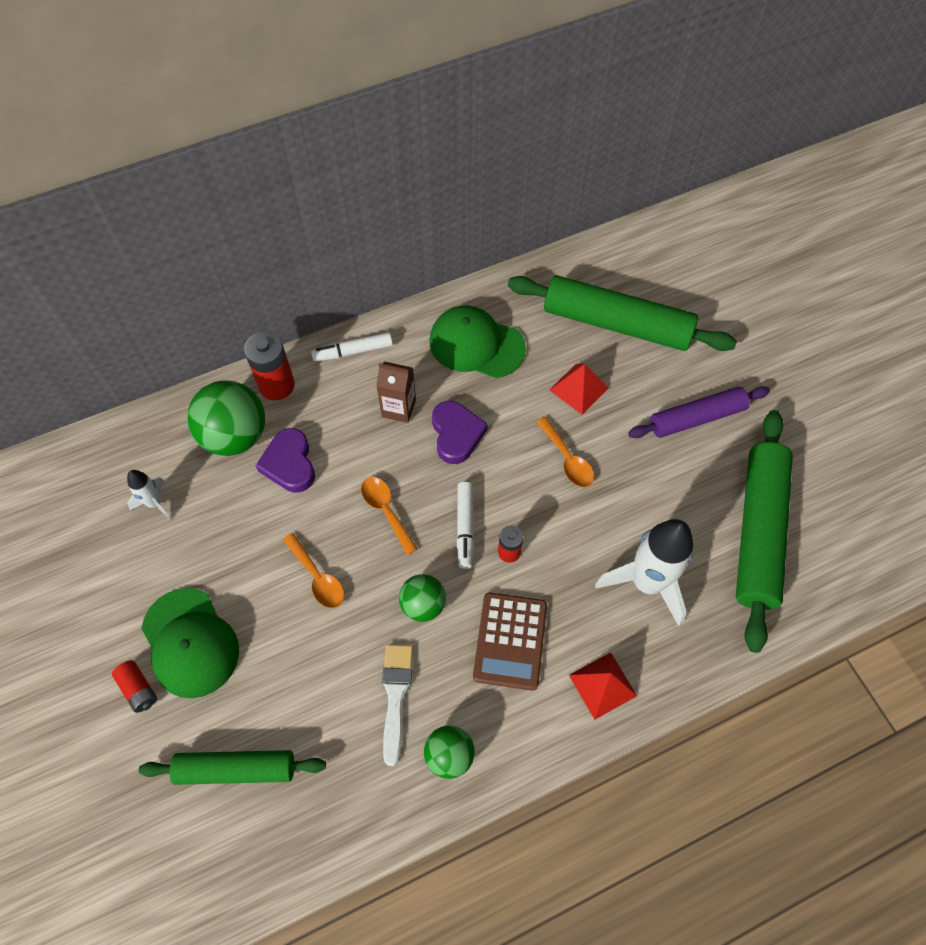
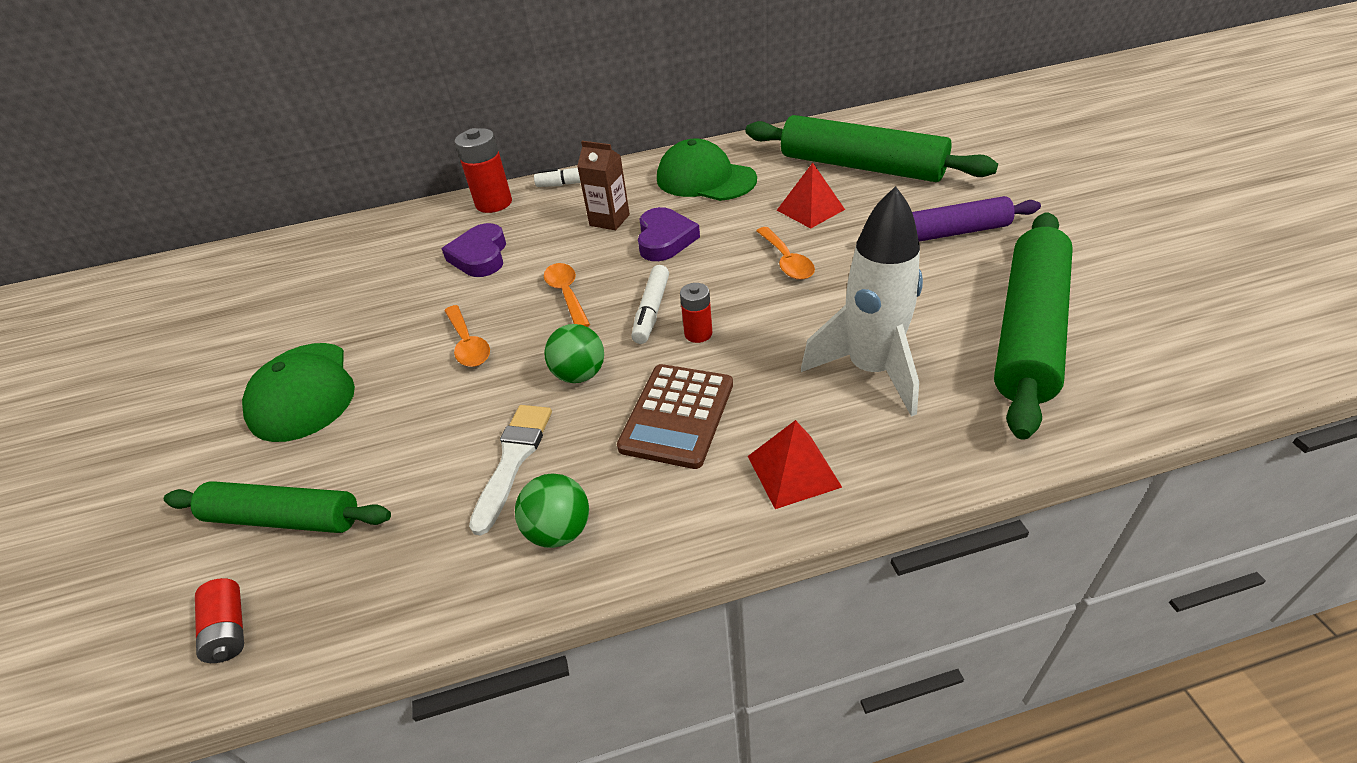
camera: 15 degrees right, 20 degrees down
red battery [112,660,157,713] -> red battery moved to [195,578,244,663]
white rocket [127,470,171,520] -> none
green ball [187,380,265,456] -> none

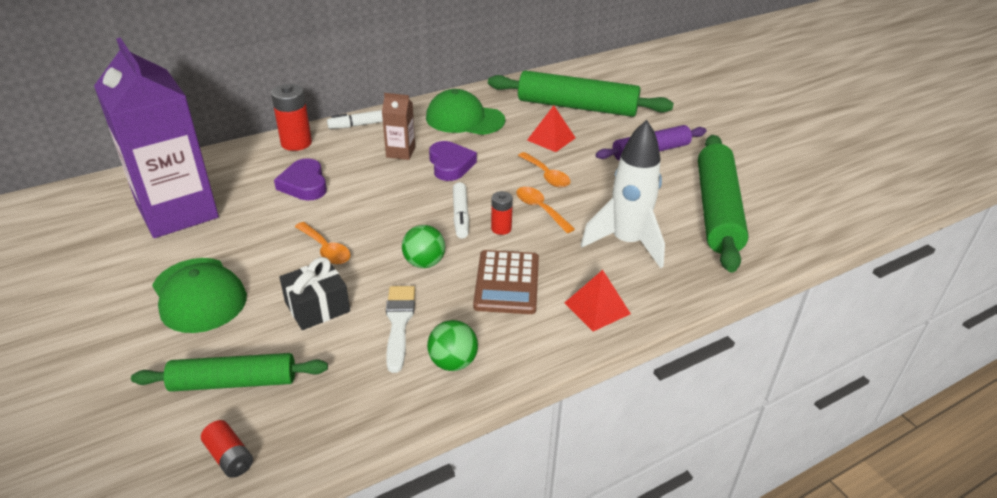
camera: 20 degrees left, 5 degrees down
orange spoon [544,263,590,327] -> orange spoon moved to [516,187,575,233]
none -> purple carton [94,38,219,238]
none -> black gift [279,257,350,330]

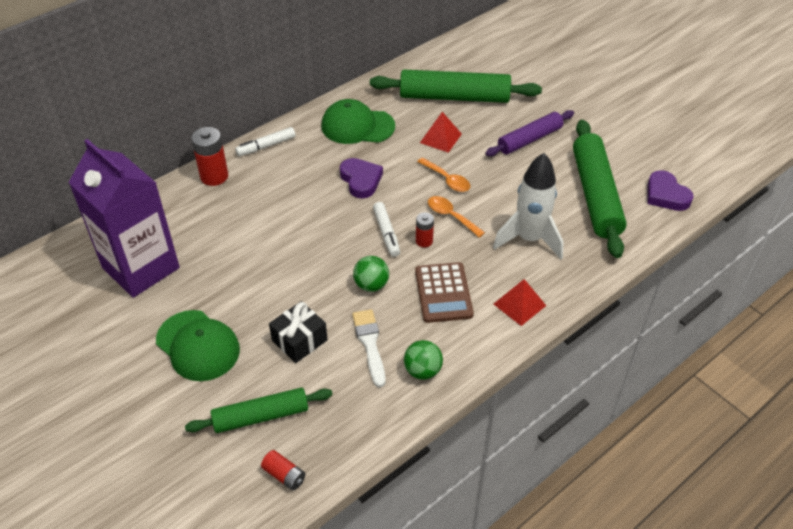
camera: 10 degrees left, 10 degrees up
purple heart [274,158,327,201] -> purple heart moved to [648,170,694,211]
orange spoon [295,222,351,264] -> none
brown carton [382,93,415,160] -> none

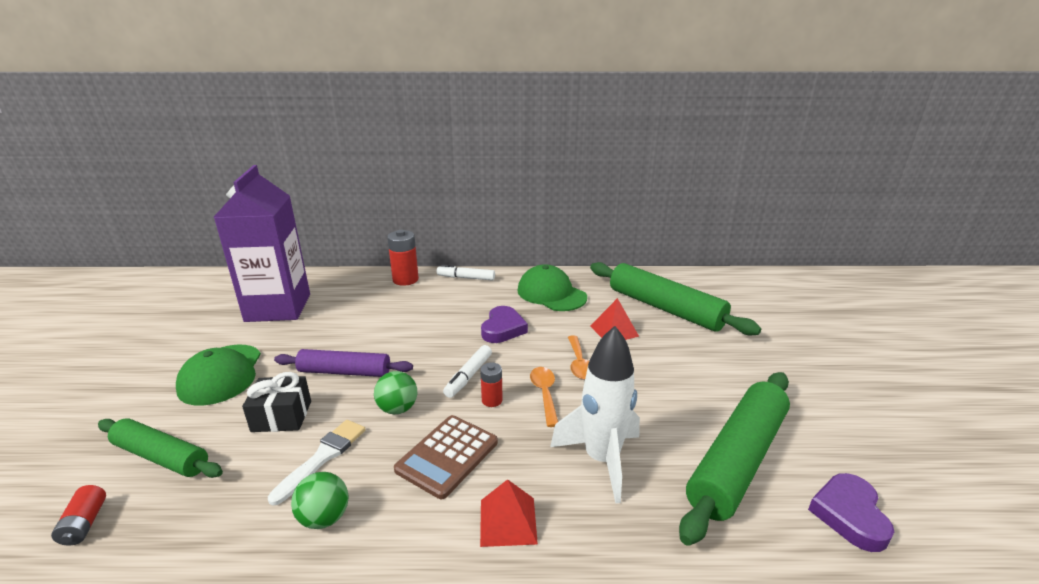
camera: 40 degrees right, 20 degrees down
purple rolling pin [485,110,574,156] -> purple rolling pin moved to [274,349,413,377]

